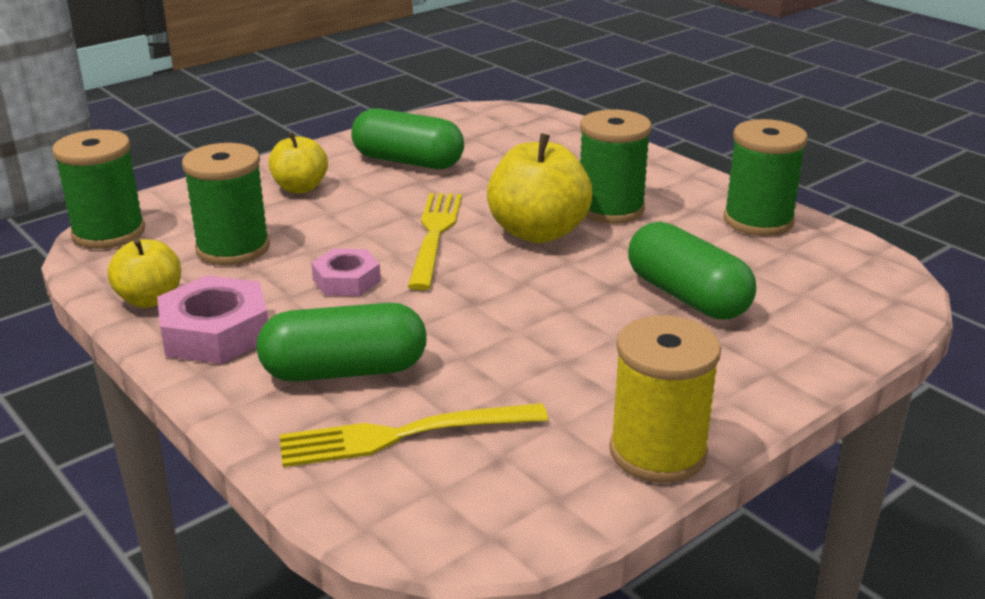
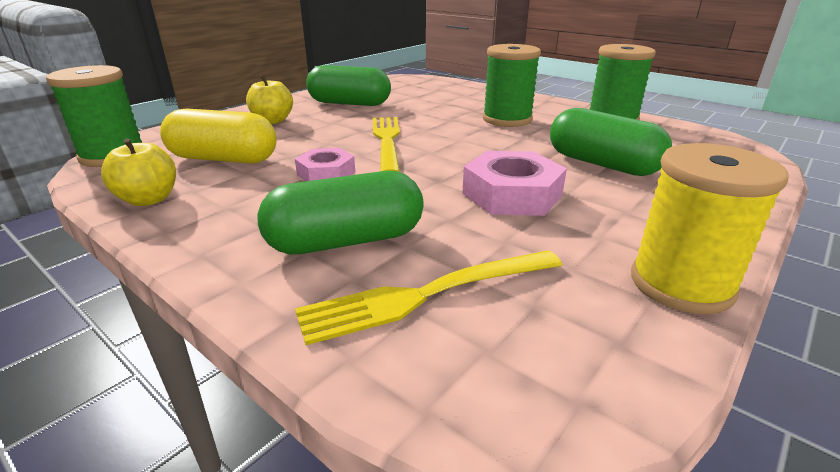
camera: 10 degrees left, 0 degrees up
pink nut [157,275,268,364] -> pink nut moved to [462,151,567,216]
green spool [182,143,270,265] -> yellow capsule [160,108,276,164]
yellow apple [487,133,593,243] -> none

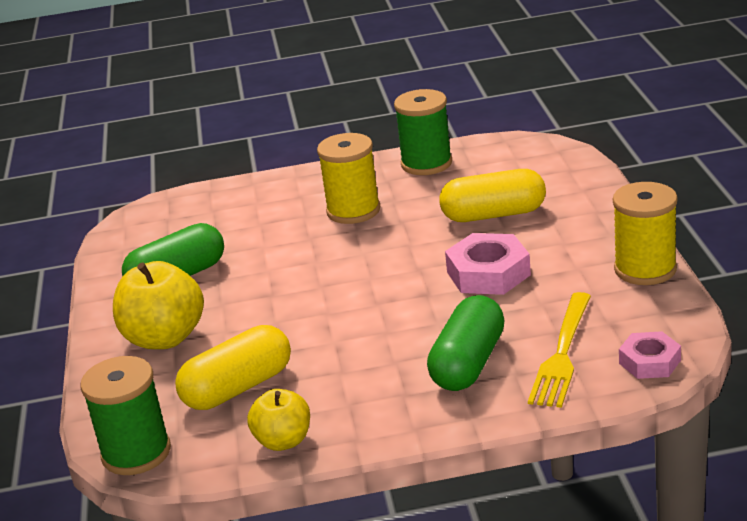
camera: 45 degrees left, 0 degrees up
yellow apple [246,75,293,124] -> yellow apple [113,261,204,349], size x1.63
pink nut [295,148,355,181] -> pink nut moved to [619,331,681,379]
yellow fork [373,117,400,172] -> none
green spool [483,44,541,127] -> yellow spool [317,133,380,224]
green capsule [550,108,672,176] -> yellow capsule [439,169,546,222]

